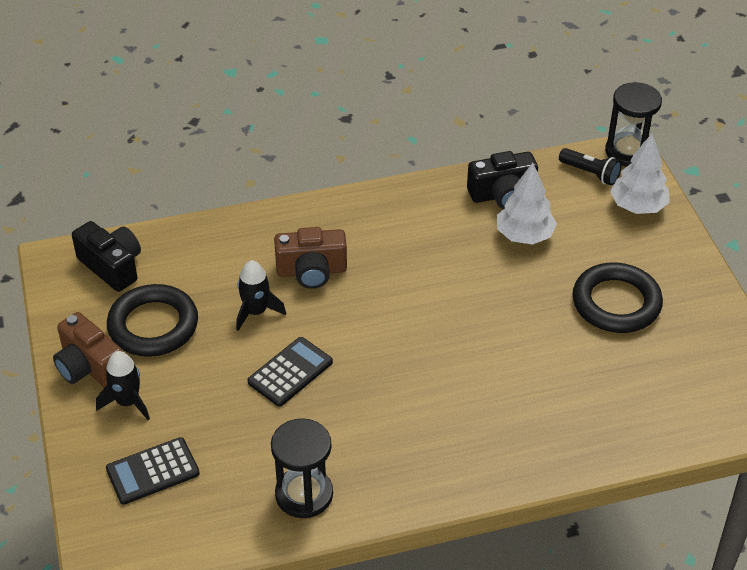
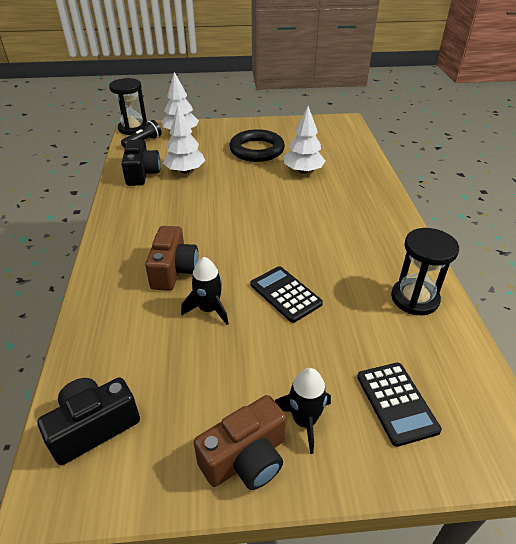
camera: 80 degrees left, 5 degrees down
black ring [107,284,198,357] -> none
none -> white tree [284,106,325,174]

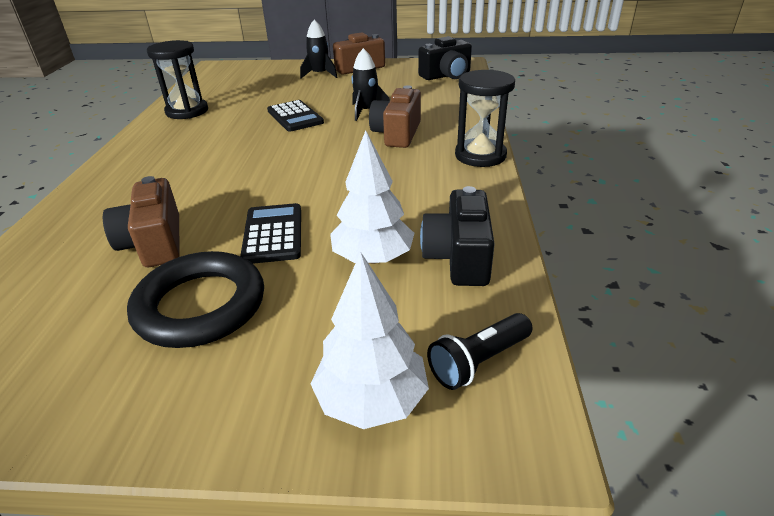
camera: 170 degrees left, 5 degrees down
black hourglass [109,78,147,135] -> black hourglass moved to [455,69,515,167]
white tree [284,106,325,174] -> brown camera [103,176,180,267]
black calculator [357,363,442,447] -> black calculator moved to [240,203,301,264]

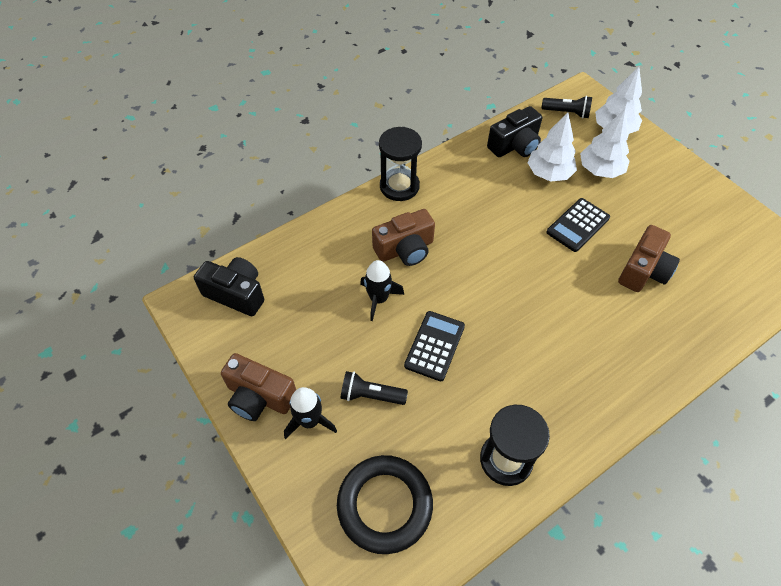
camera: 130 degrees left, 20 degrees up
black ring [127,251,264,348] -> black ring moved to [337,455,433,554]
none -> black flashlight [340,371,408,405]
none -> white tree [580,109,630,178]

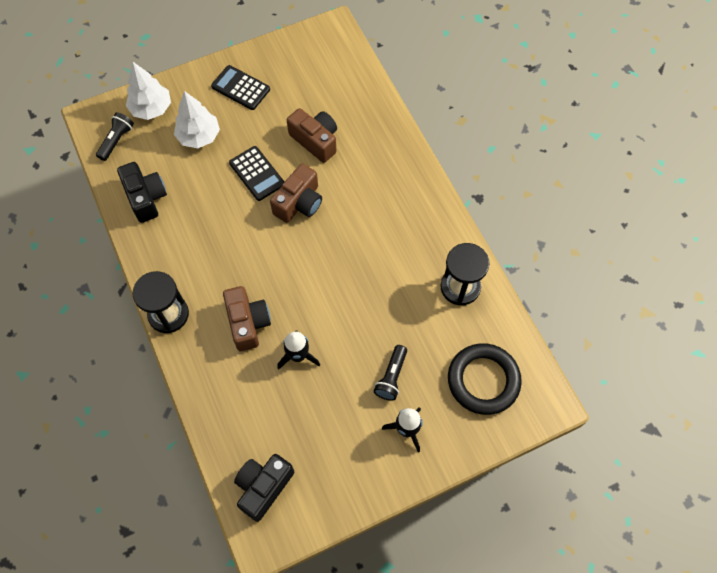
camera: 80 degrees left, 10 degrees up
brown camera [221,353,296,421] -> brown camera moved to [270,164,322,223]
black calculator [404,311,465,381] -> black calculator moved to [211,65,270,110]
white tree [527,112,577,182] -> none

